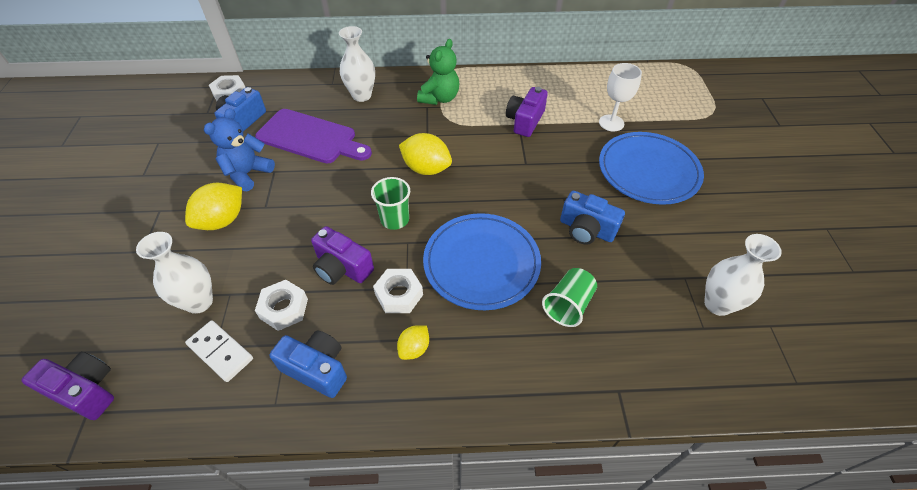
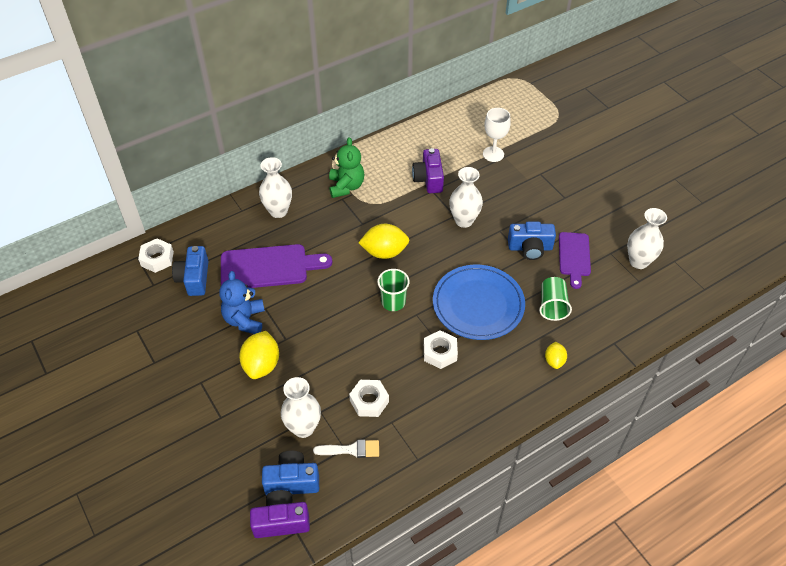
camera: 30 degrees left, 0 degrees up
white domino [185,320,253,382] -> white brush [313,440,379,458]
blue camera [269,331,347,398] -> blue camera moved to [262,451,319,495]
purple camera [311,226,374,285] -> none
yellow lemon [397,325,429,360] -> yellow lemon moved to [545,342,567,369]
blue plate [599,132,704,205] -> none
none -> white vase [449,167,483,228]
none -> purple cutting board [559,232,591,289]

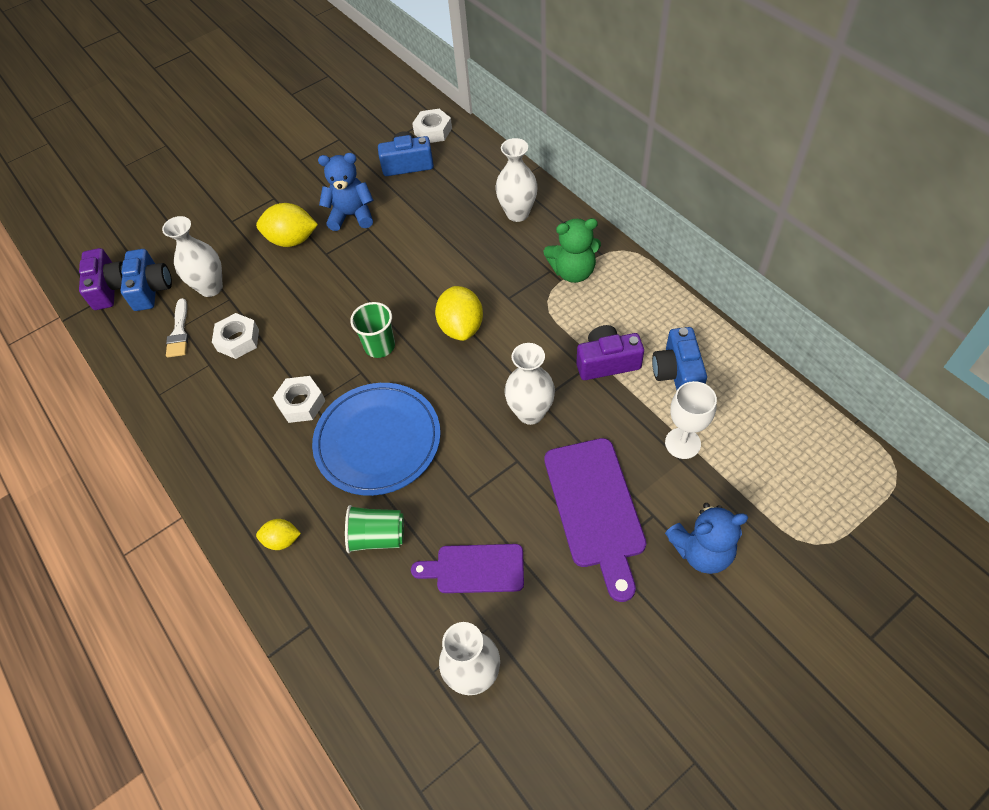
camera: 90 degrees right, 5 degrees up
purple cutting board [221,244,332,288] -> purple cutting board moved to [544,438,647,602]
blue camera [508,222,556,260] -> blue camera moved to [652,327,707,390]
none -> blue teddy bear [665,503,748,574]

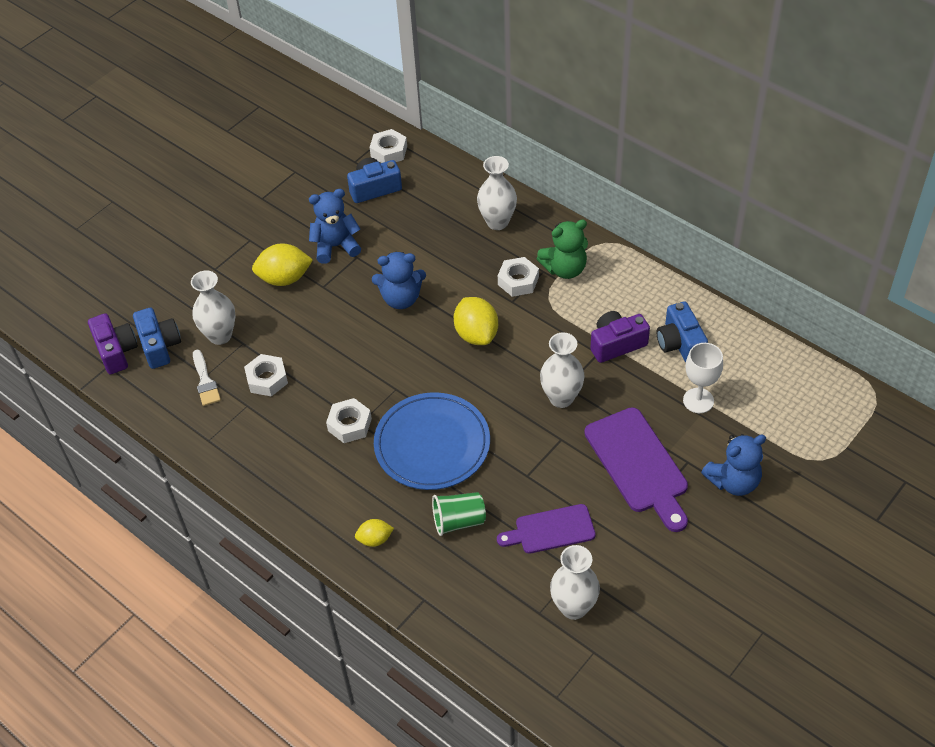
camera: 15 degrees left, 5 degrees down
green cup [350,302,395,358] -> none
none -> blue teddy bear [372,252,426,309]
none -> white nut [498,257,539,297]

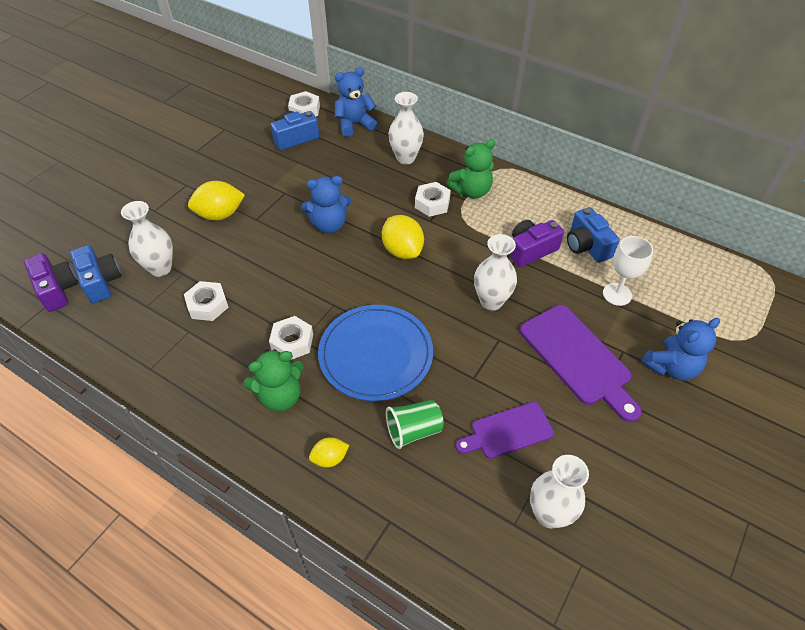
camera: 10 degrees left, 0 degrees up
white brush [193,350,221,406] -> none
blue teddy bear [309,189,361,264] -> blue teddy bear moved to [335,67,377,137]
none -> green teddy bear [243,349,304,411]

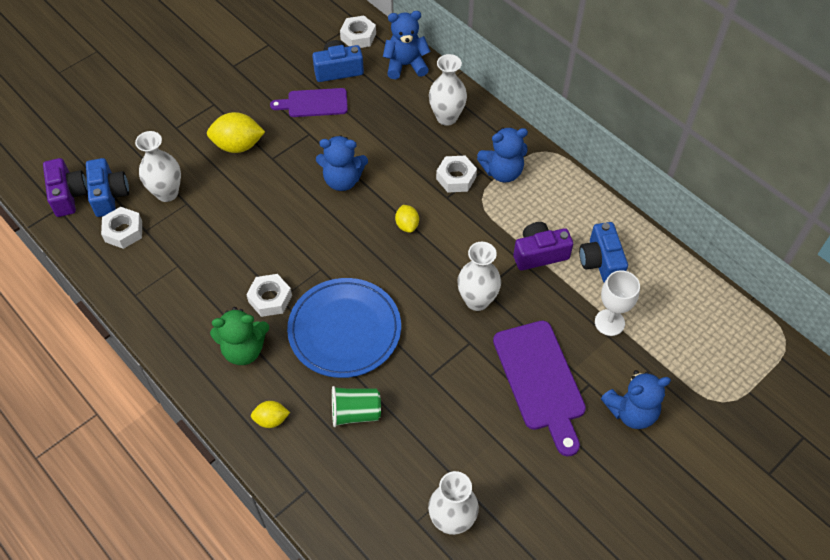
camera: 15 degrees right, 5 degrees up
white nut [184,281,229,321] -> white nut moved to [101,207,142,249]
yellow lemon [382,215,424,259] -> yellow lemon [395,205,419,233], size x0.57
green teddy bear [446,139,495,199] -> blue teddy bear [477,127,528,183]
purple cutting board [455,402,554,459] -> purple cutting board moved to [270,88,348,117]

